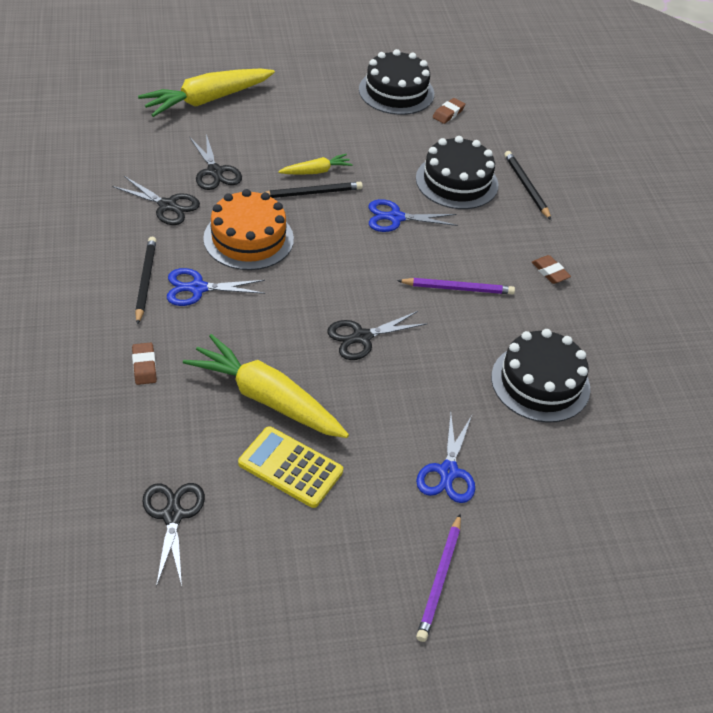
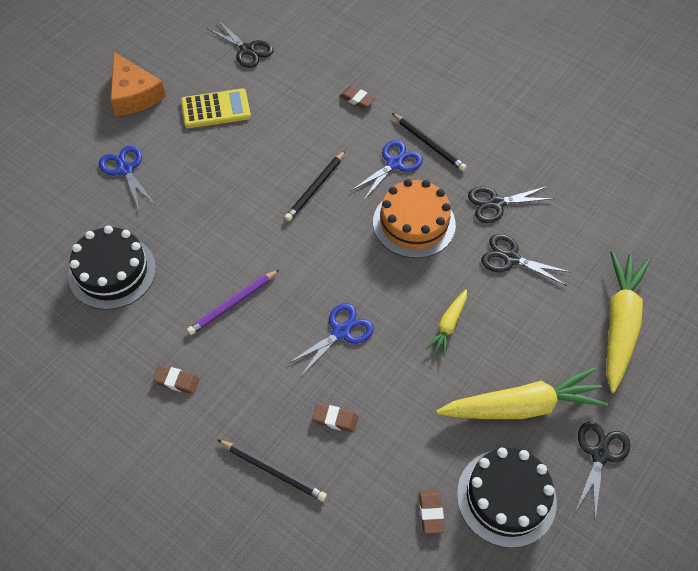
camera: 140 degrees right, 10 degrees up
yellow carrot [183,334,349,438] -> yellow carrot moved to [436,367,609,419]
black pencil [263,182,363,198] -> black pencil moved to [284,151,345,221]
black scissors [327,311,428,360] -> black scissors moved to [575,421,630,520]
black cake [416,136,498,209] -> brown eraser [313,403,358,433]
purple pencil [416,514,461,642] -> none
none -> orange cheese [110,52,166,116]

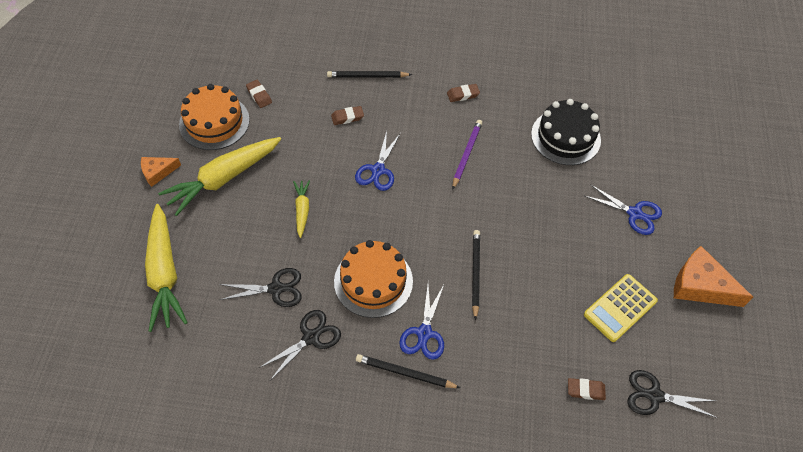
camera: 150 degrees right, 0 degrees up
brown eraser [340,86,375,109] -> brown eraser moved to [568,378,606,400]
black cake [457,448,557,548] -> orange cake [179,84,250,150]
black scissors [575,421,630,520] -> orange cheese [141,157,181,187]

